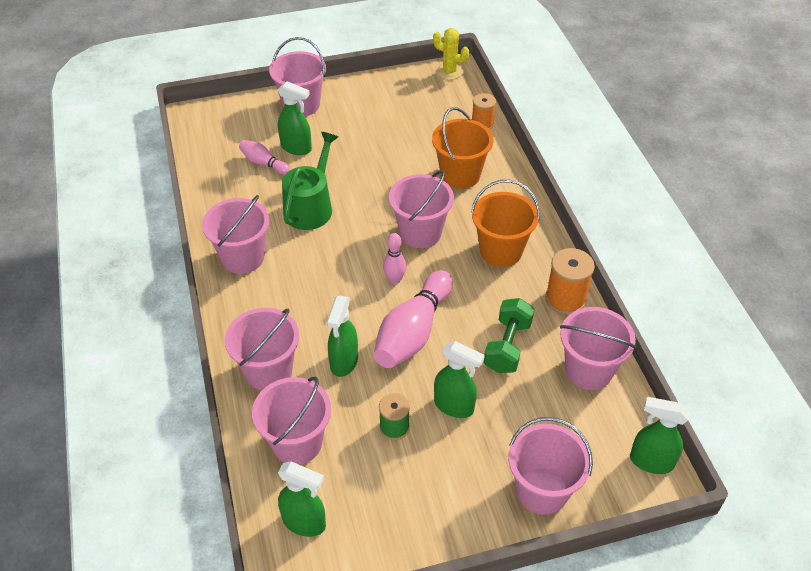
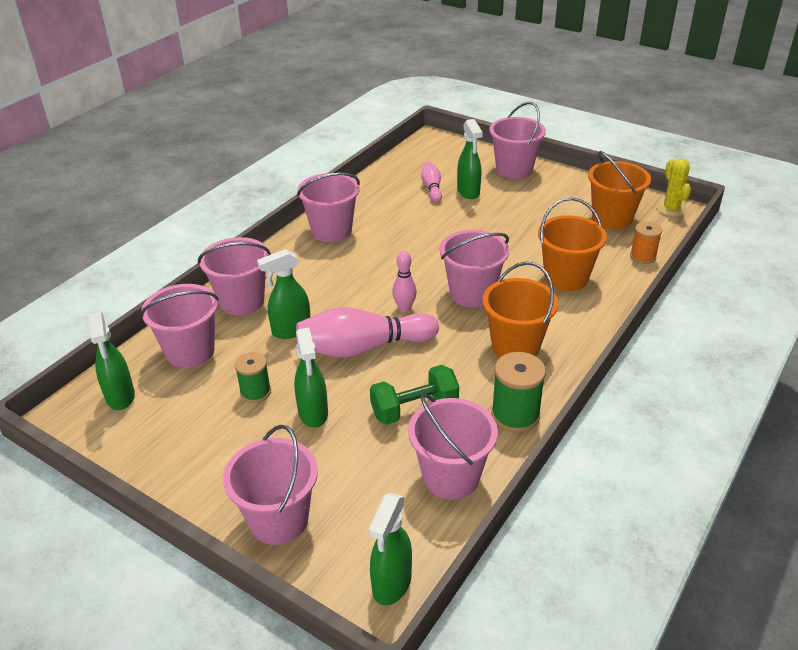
camera: 50 degrees right, 10 degrees down
green watering can [282,132,338,230] -> none
orange spool [545,248,595,315] -> green spool [491,352,546,433]
green spray bottle [630,397,689,474] -> green spray bottle turned 135 degrees counterclockwise [368,493,412,605]
none -> orange bucket [588,151,651,229]

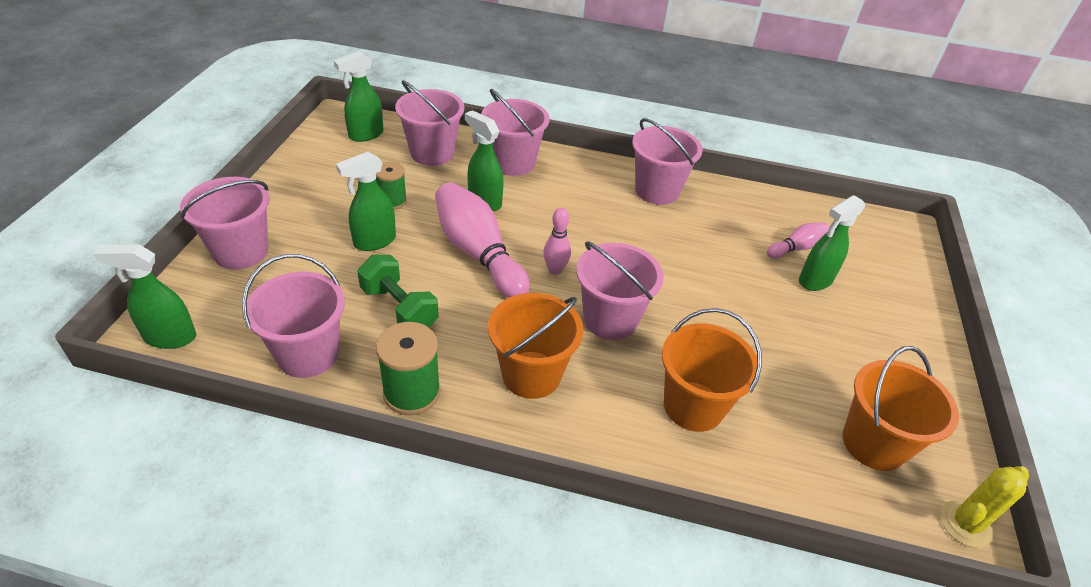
camera: 65 degrees right, 5 degrees up
pink bucket [489,102,546,179] -> none
orange spool [630,221,662,264] -> none

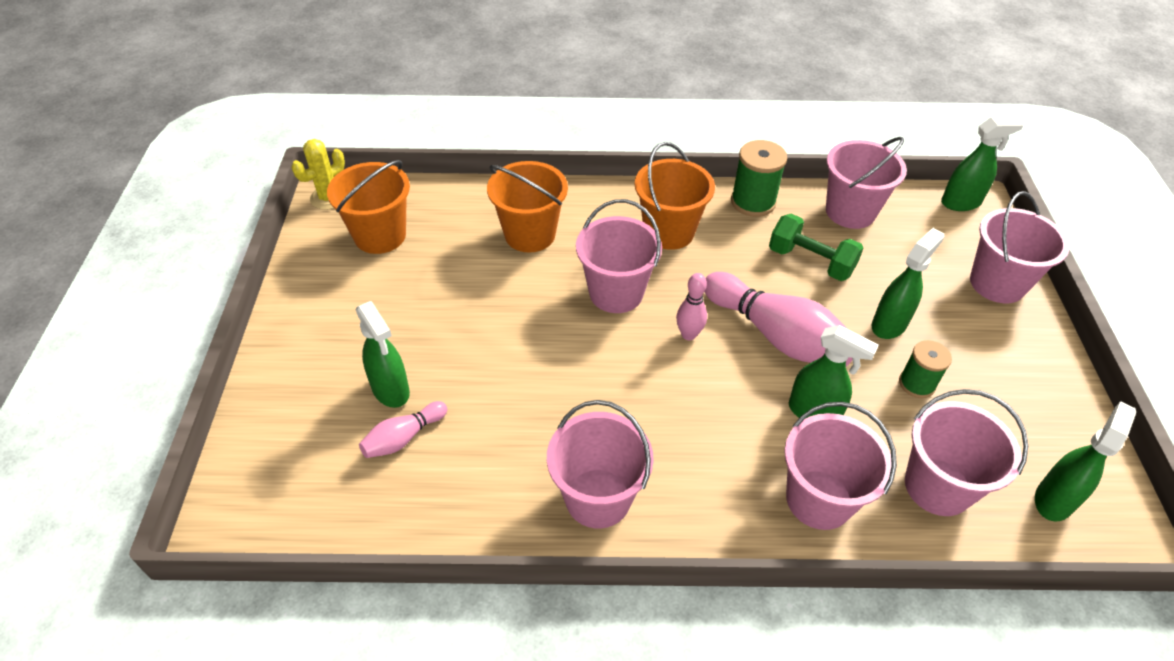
camera: 170 degrees right, 5 degrees up
green spray bottle [799,195,865,291] -> green spray bottle turned 105 degrees clockwise [356,301,410,408]

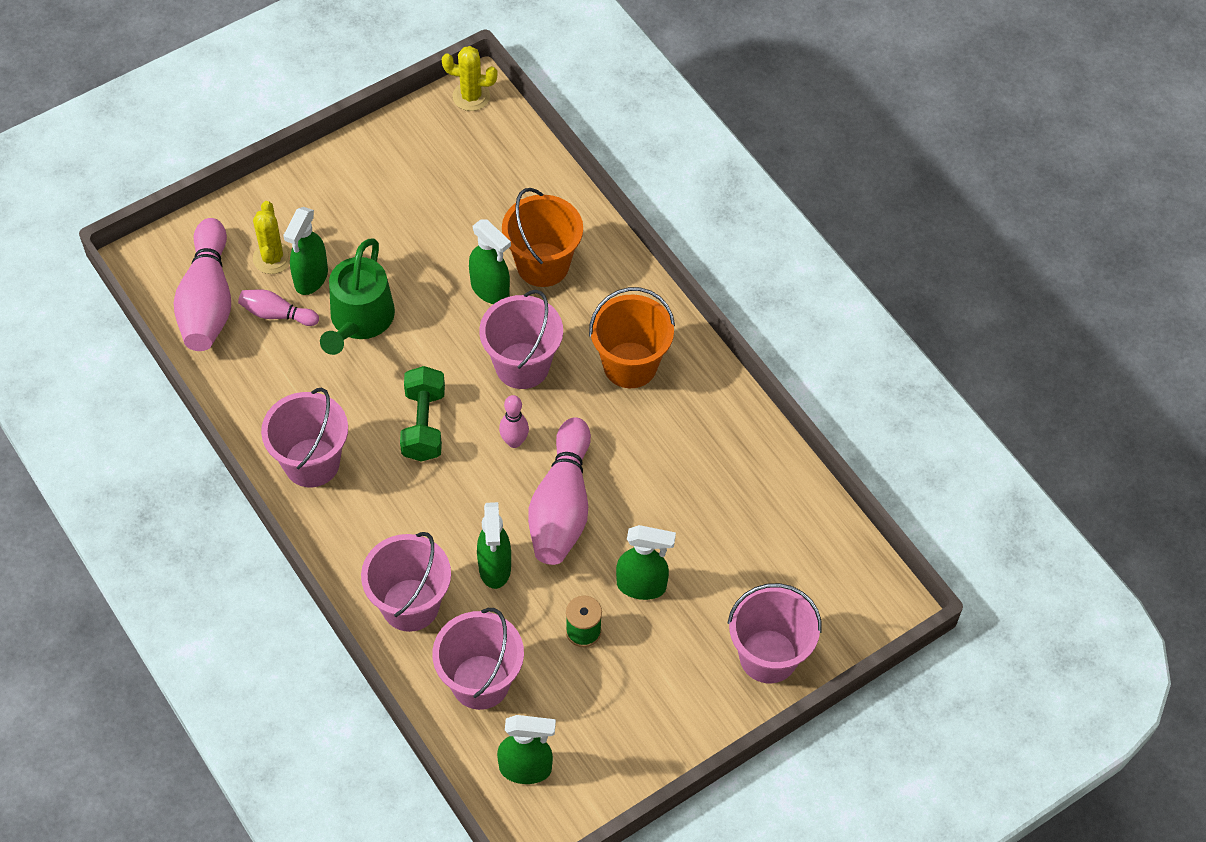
camera: 55 degrees right, 10 degrees up
orange bucket [327,160,410,254] -> none
green spool [731,140,787,217] -> none
green dumbbell [769,214,864,281] -> green dumbbell moved to [400,366,445,462]
pink bucket [826,137,907,229] -> none
green spray bottle [941,117,1024,211] -> green spray bottle moved to [469,219,511,304]
none -> pink bowling pin [174,218,231,351]
none -> yellow cactus [253,201,291,274]
none -> green watering can [320,238,395,355]

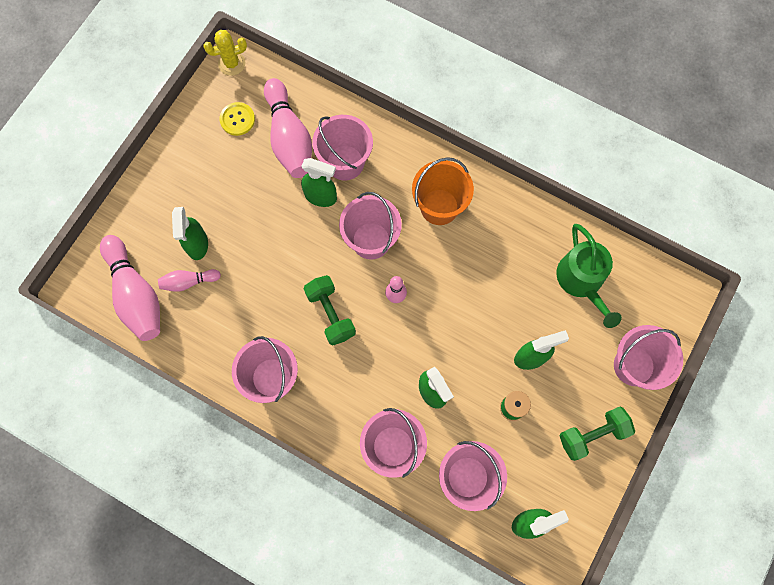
camera: 25 degrees left, 15 degrees up
yellow cactus [253,201,291,274] -> none
green watering can [320,238,395,355] -> green watering can moved to [556,224,622,328]
orange bucket [502,188,583,287] -> pink bucket [312,115,373,180]
pink bowling pin [528,417,591,565] -> pink bowling pin moved to [264,78,312,178]
none -> yellow button [219,102,255,136]
none -> green dumbbell [560,407,635,461]

